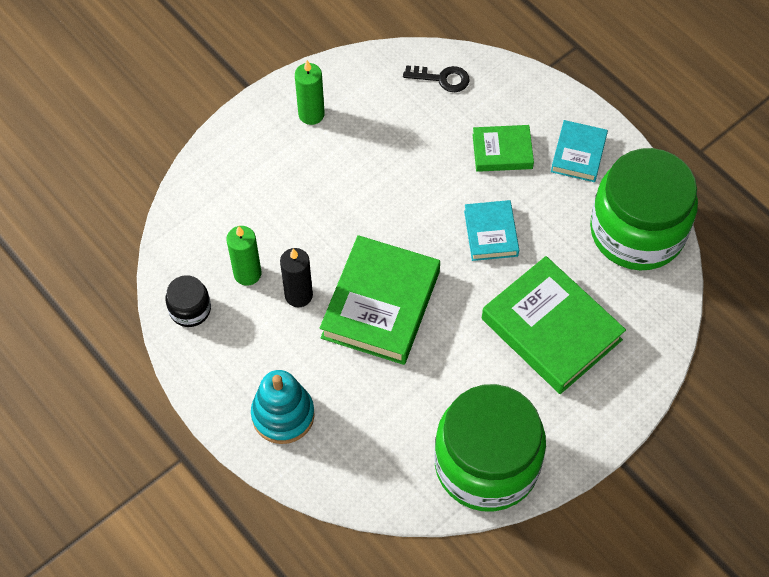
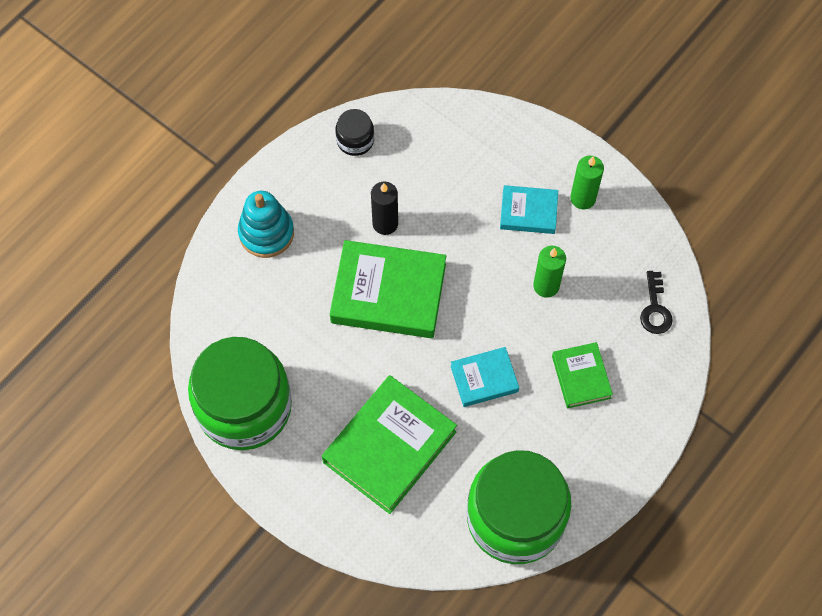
camera: 80 degrees right, 5 degrees up
green candle [226,226,261,286] -> green candle moved to [533,246,566,298]
turquoise book [551,120,608,182] -> turquoise book moved to [500,185,558,234]

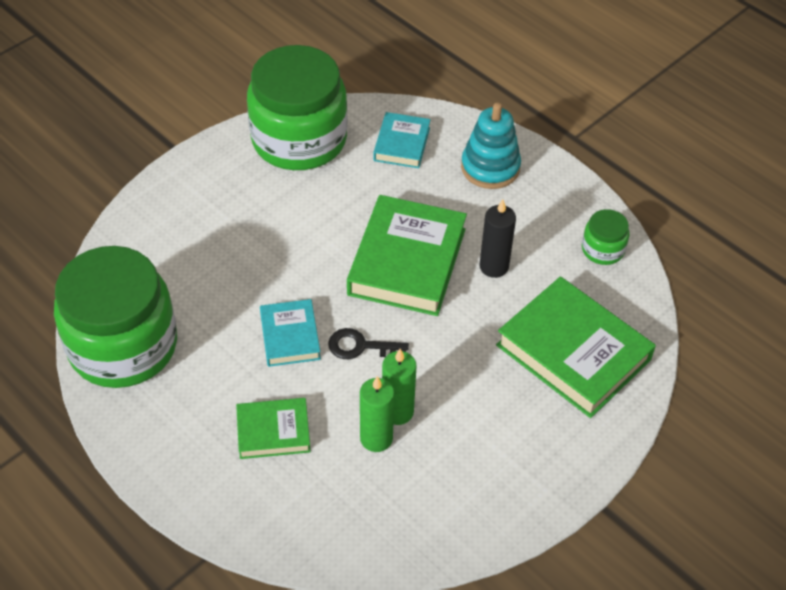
camera: 95 degrees right, 15 degrees down
green book [322,375,457,514] -> green book moved to [496,277,656,418]
black jar [336,109,374,156] -> green jar [582,209,629,265]
turquoise book [500,185,558,234] -> turquoise book moved to [373,112,431,168]
green candle [570,156,604,209] -> green candle moved to [360,376,394,452]
black key [640,271,673,334] -> black key moved to [328,328,409,359]

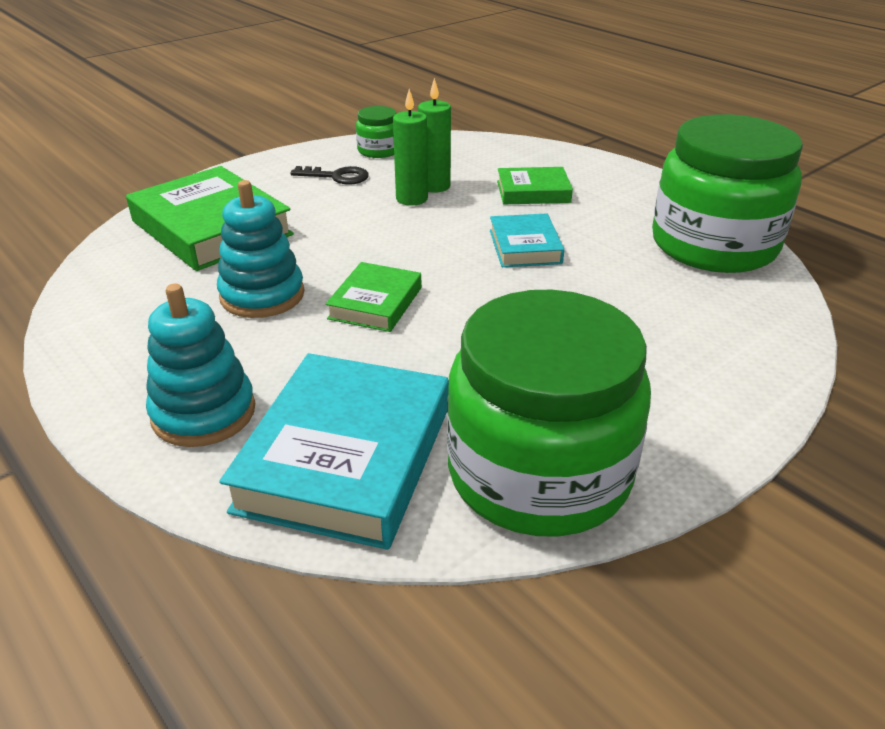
camera: 175 degrees left, 15 degrees down
black key [328,328,409,359] -> black key moved to [290,166,369,185]
green book [347,195,467,316] -> green book [326,262,422,332], size x0.54
turquoise book [373,112,431,168] -> turquoise book [219,353,449,550], size x1.85
black candle [480,199,516,278] -> turquoise stacking toy [217,180,304,318]
green jar [582,209,629,265] -> green jar moved to [356,106,397,158]

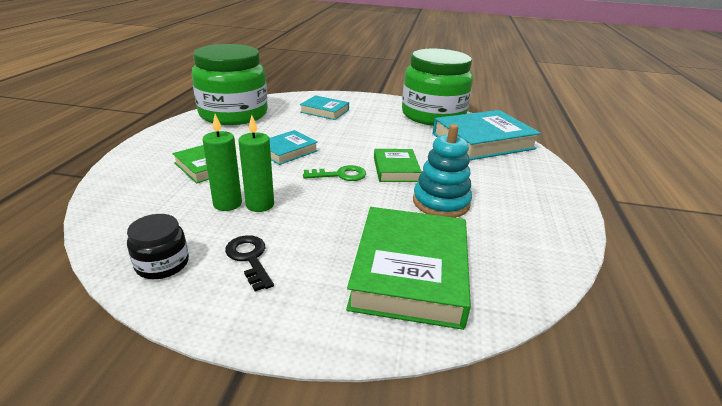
camera: 130 degrees left, 5 degrees down
turquoise stacking toy [146,284,255,447] -> none
green book [326,262,422,332] -> green book turned 75 degrees counterclockwise [374,149,422,182]
green jar [356,106,397,158] -> black jar [127,214,189,279]
none -> turquoise book [300,95,349,120]
none -> green key [303,165,366,181]

